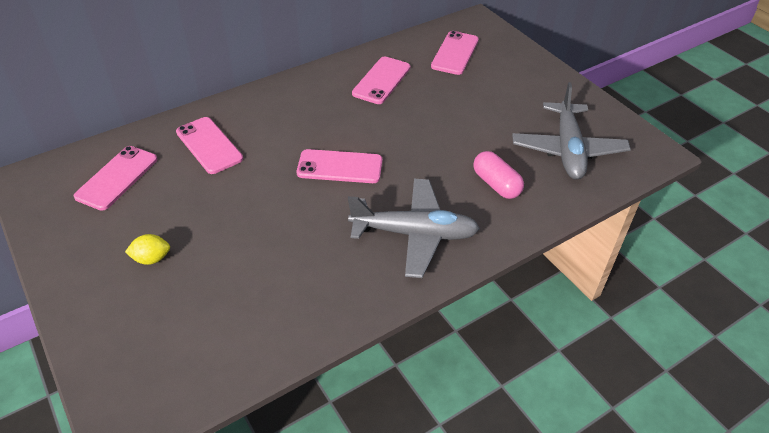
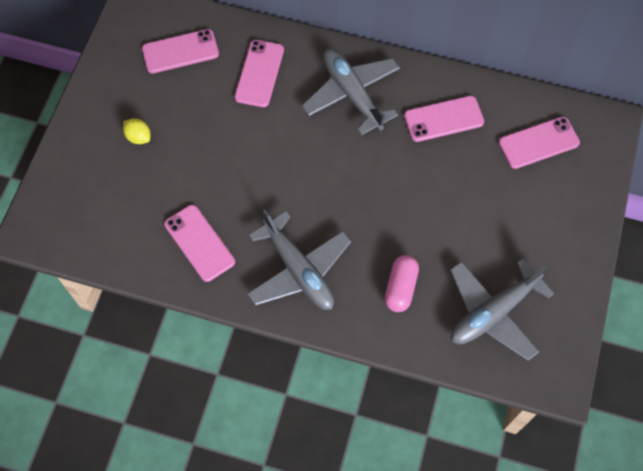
camera: 50 degrees right, 20 degrees up
pink phone [297,149,382,183] -> pink phone moved to [164,205,235,282]
none -> grey plane [302,49,400,135]

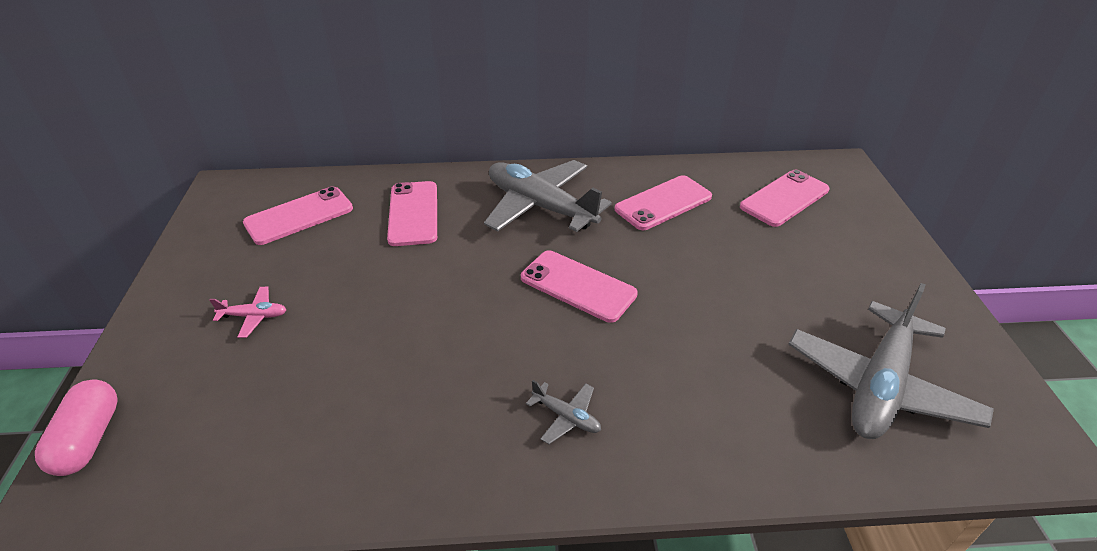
camera: 20 degrees left, 25 degrees down
yellow lemon [123,118,150,144] -> pink plane [210,287,286,338]
pink phone [164,205,235,282] -> pink phone moved to [521,250,638,323]
grey plane [247,209,351,310] -> grey plane [526,380,601,444], size x0.42
pink capsule [385,255,419,312] -> pink capsule moved to [35,380,118,476]

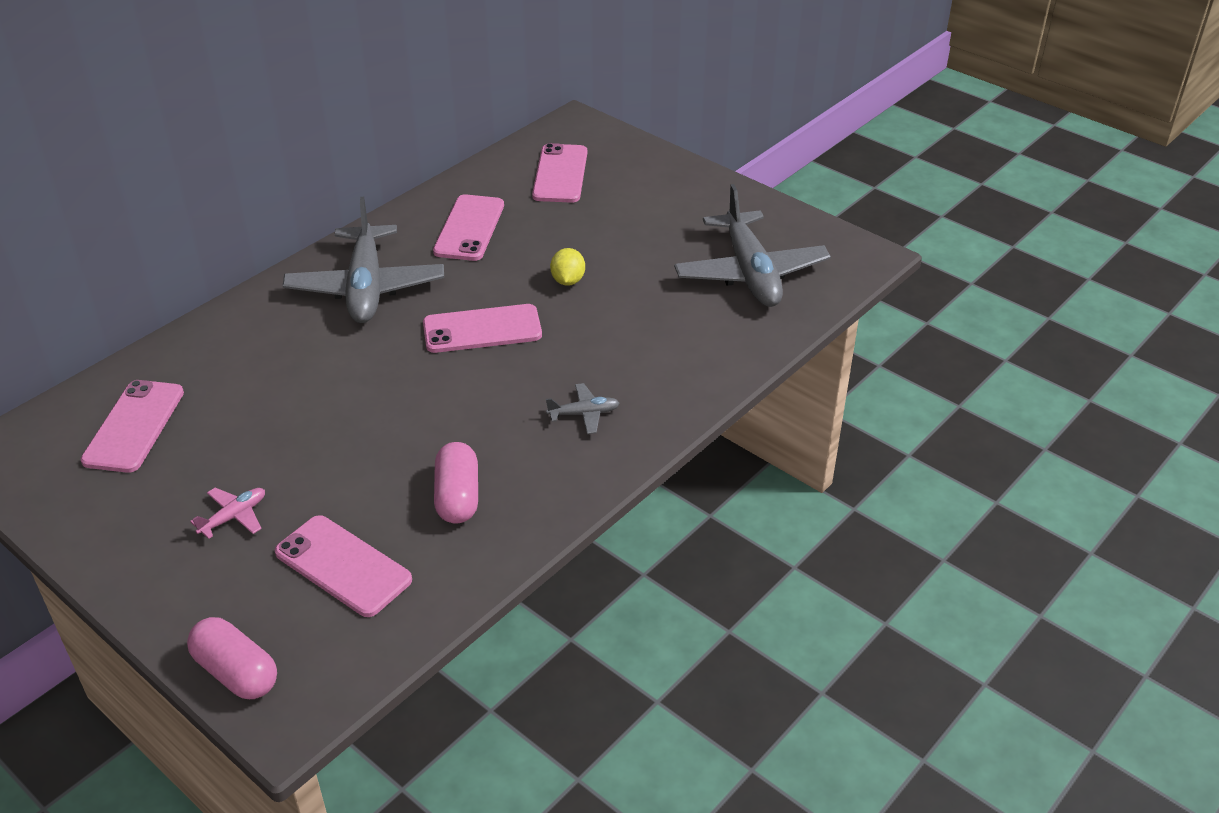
camera: 45 degrees left, 0 degrees up
pink phone [387,181,437,246] -> pink phone moved to [275,515,412,617]
grey plane [484,160,612,232] -> grey plane turned 90 degrees counterclockwise [283,197,444,323]
none -> pink capsule [434,442,478,524]
none -> yellow lemon [550,248,585,286]

